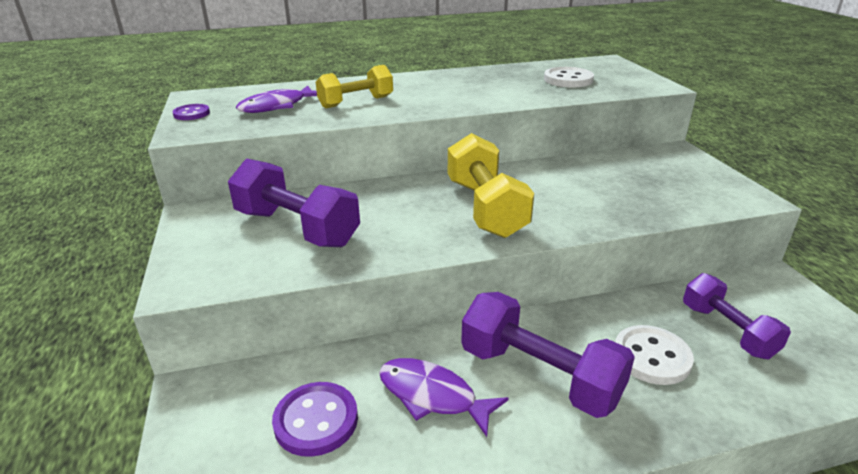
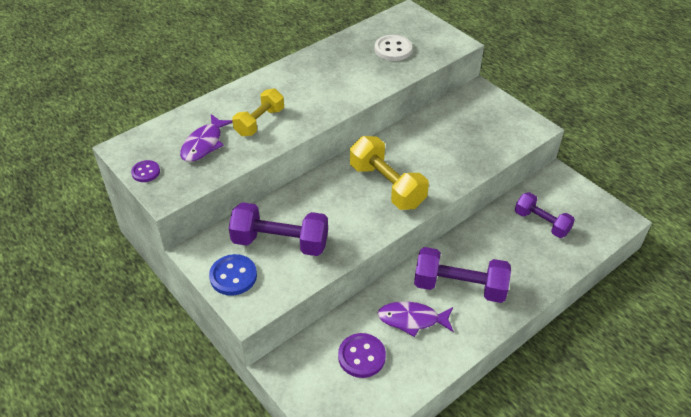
camera: 25 degrees left, 15 degrees up
white button [615,325,694,385] -> none
none -> blue button [209,254,257,296]

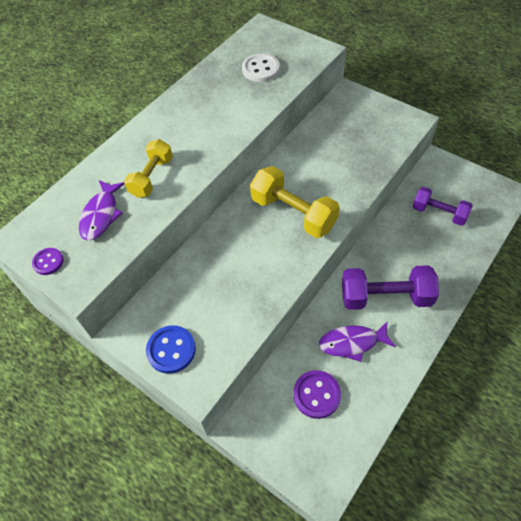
camera: 10 degrees left, 10 degrees up
purple dumbbell [229,202,328,256] -> none

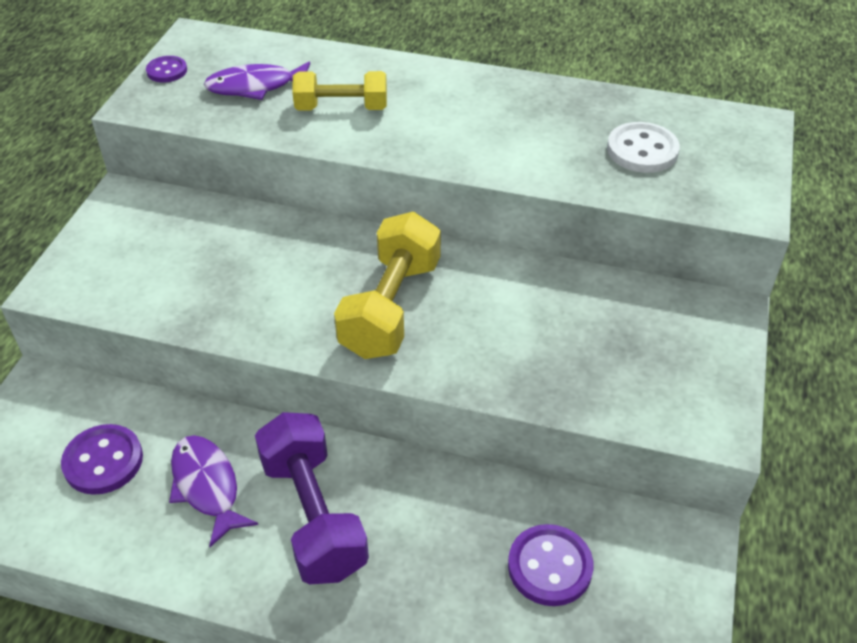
camera: 65 degrees right, 10 degrees down
blue button [146,325,196,374] -> none
purple dumbbell [413,187,473,226] -> purple button [508,524,594,606]

